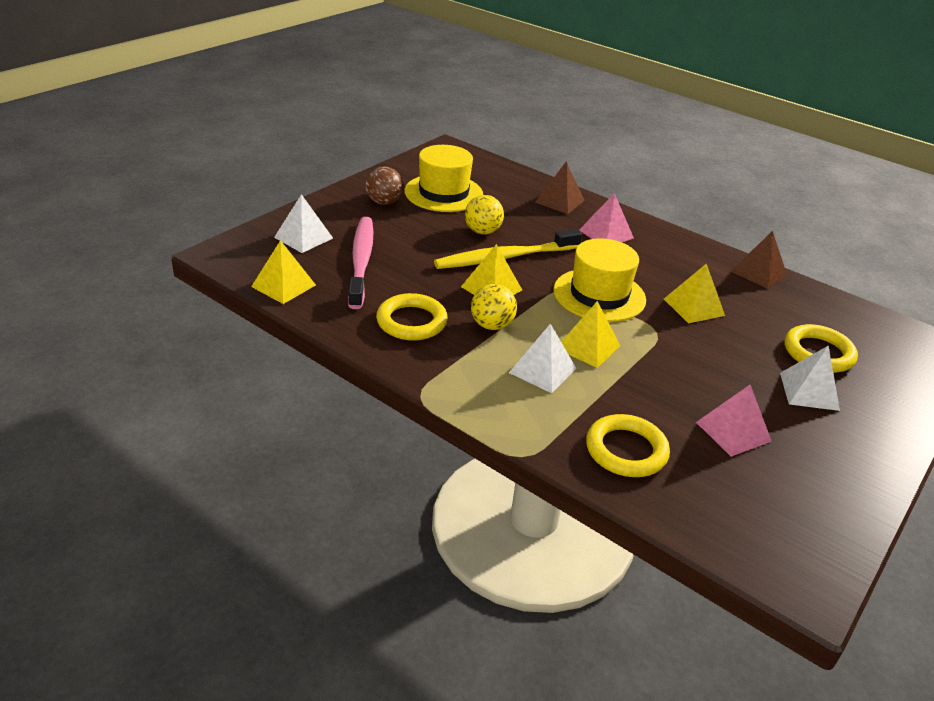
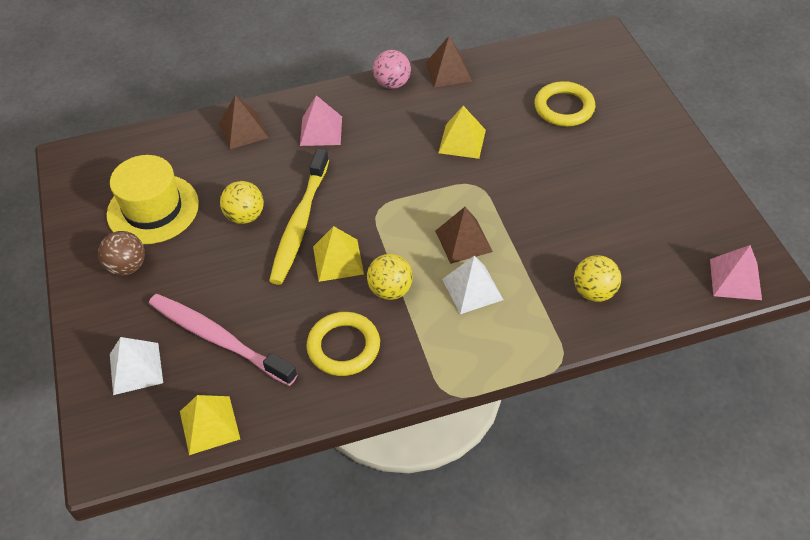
camera: 50 degrees left, 15 degrees up
yellow hat [553,238,646,322] -> none
yellow pyramid [561,301,620,368] -> brown pyramid [435,207,493,264]
yellow ring [586,414,670,477] -> yellow ball [574,255,621,302]
pink pyramid [696,385,772,457] -> pink pyramid moved to [710,245,762,300]
white pyramid [780,346,840,411] -> none
none -> pink ball [373,50,411,89]

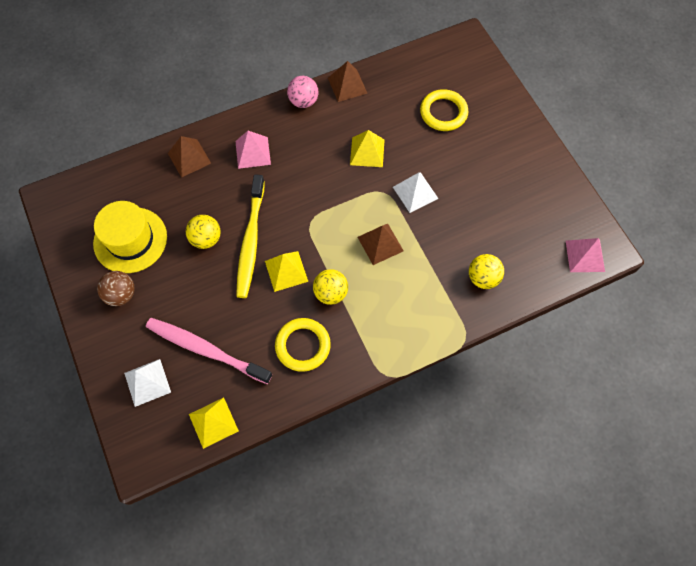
camera: 10 degrees left, 15 degrees up
white pyramid [442,256,503,314] -> white pyramid moved to [393,172,438,213]

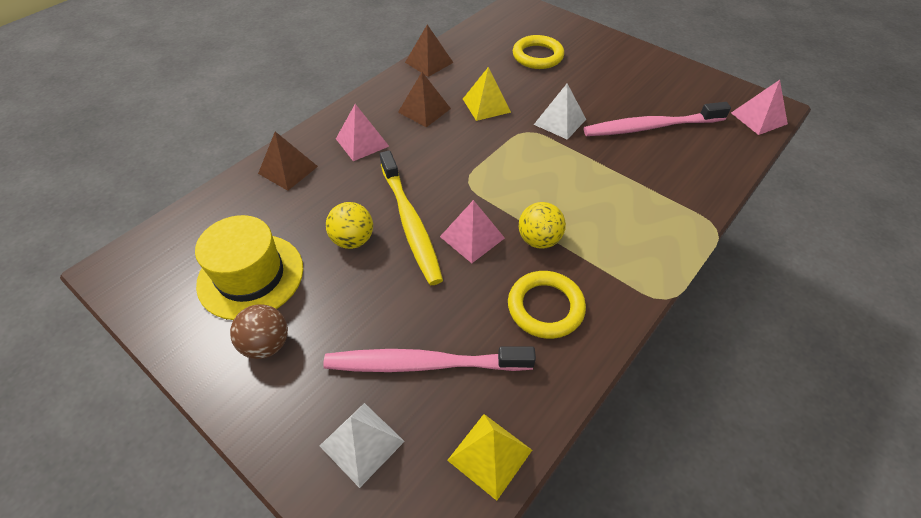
camera: 25 degrees left, 15 degrees down
yellow pyramid [265,251,308,292] -> pink pyramid [440,200,505,263]
pink ball [287,76,318,108] -> none
brown pyramid [358,224,404,265] -> brown pyramid moved to [398,72,451,128]
yellow ball [469,254,504,289] -> none
none -> pink toothbrush [584,102,731,136]

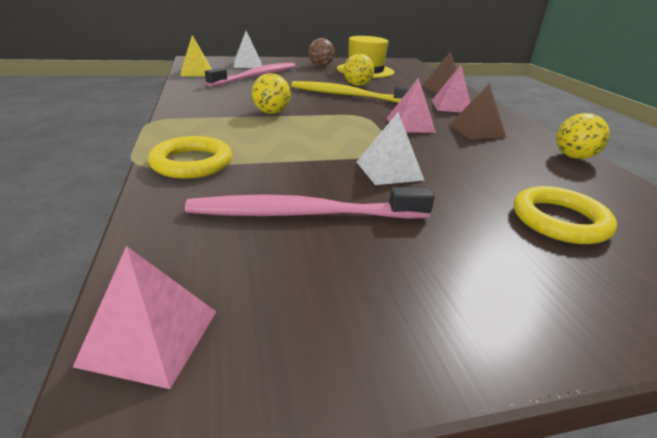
camera: 125 degrees right, 20 degrees down
brown pyramid [405,24,453,77] -> yellow ball [556,113,610,159]
pink pyramid [440,200,505,263] -> pink pyramid moved to [386,77,436,133]
yellow pyramid [463,67,511,121] -> none
yellow ring [508,271,586,339] -> yellow ring moved to [148,136,232,179]
pink toothbrush [584,102,731,136] -> pink toothbrush turned 120 degrees counterclockwise [185,187,435,219]

